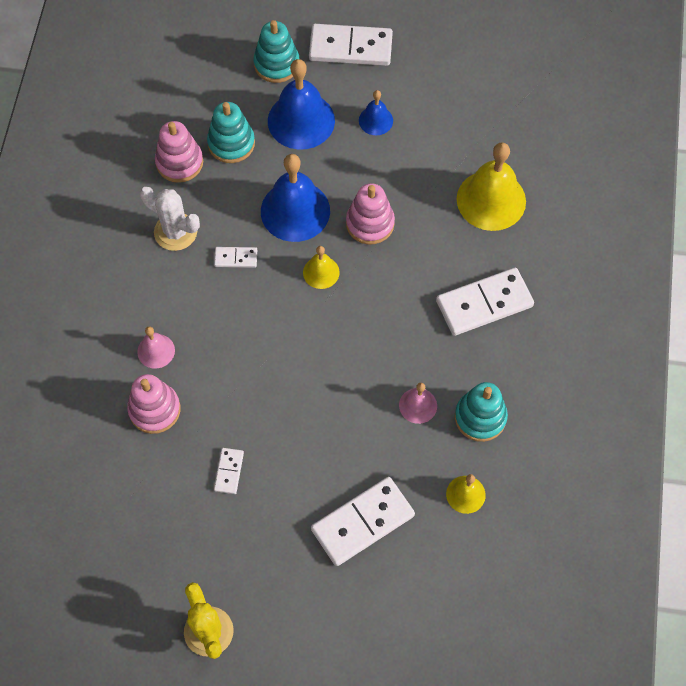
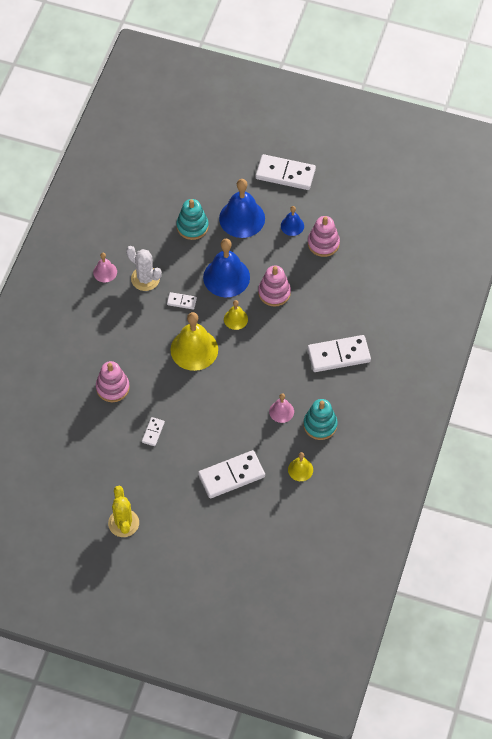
camera: 10 degrees right, 5 degrees down
pink bell [137,327,175,369] -> pink bell moved to [93,253,117,282]
pink stacking toy [155,121,203,183] -> pink stacking toy moved to [308,216,340,257]
turquoise stacking toy [253,20,299,83] -> none
yellow bell [457,142,526,231] -> yellow bell moved to [170,312,218,371]

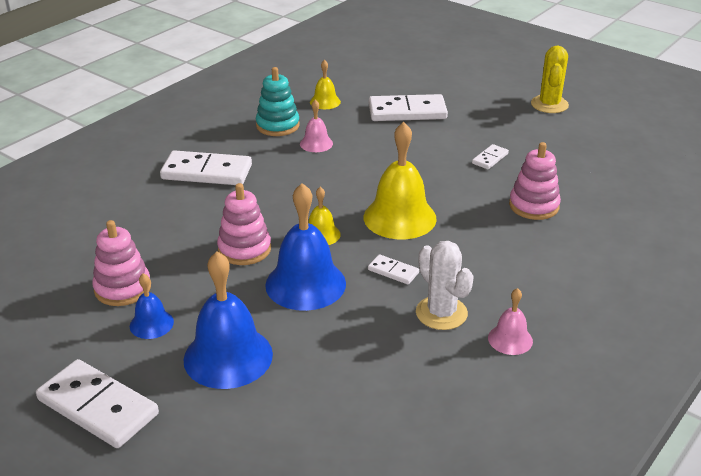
camera: 160 degrees left, 25 degrees down
turquoise stacking toy [176,199,209,240] -> none

